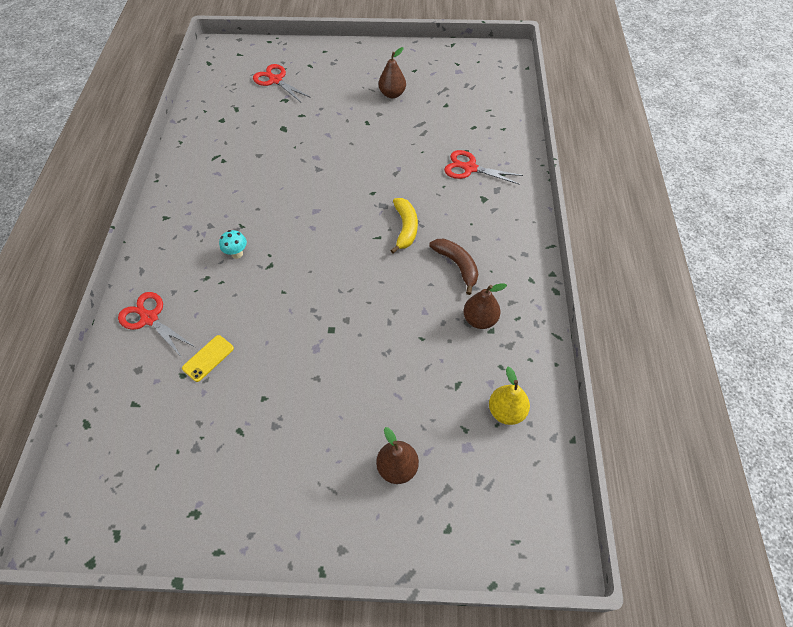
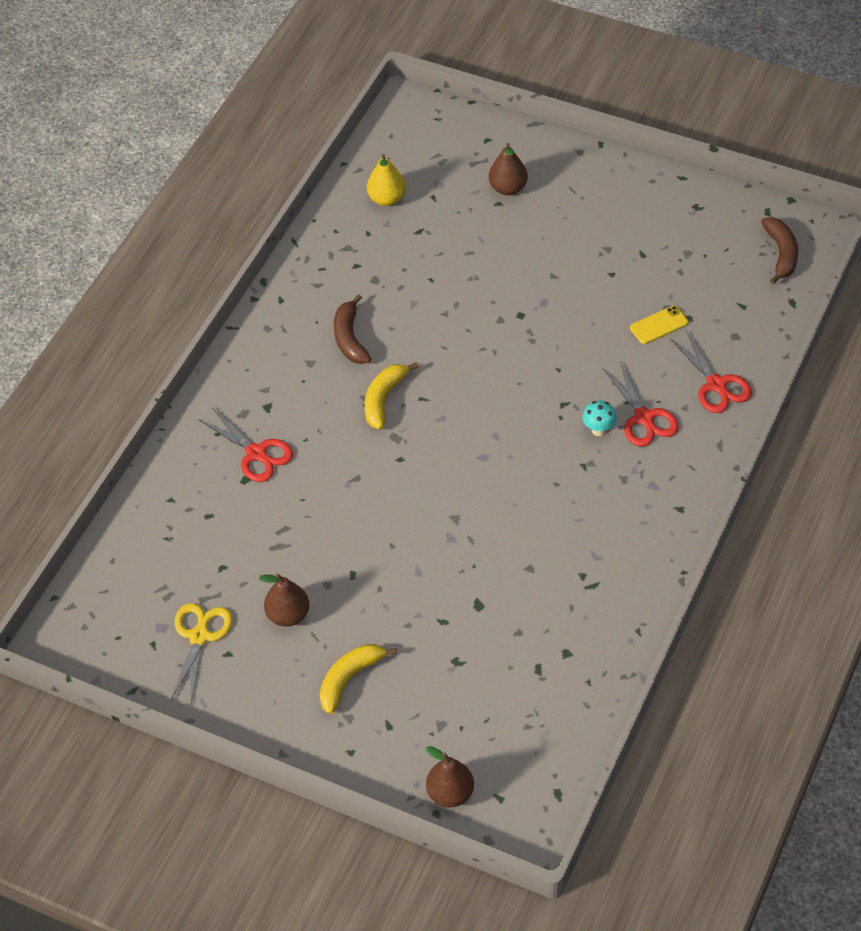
camera: 155 degrees left, 5 degrees down
red scissors [253,64,311,102] -> red scissors moved to [603,361,679,447]
brown pear [464,283,507,329] -> brown pear moved to [426,746,474,807]
none -> yellow scissors [170,603,232,702]
none -> yellow banana [319,644,397,714]
none -> brown banana [761,217,798,284]

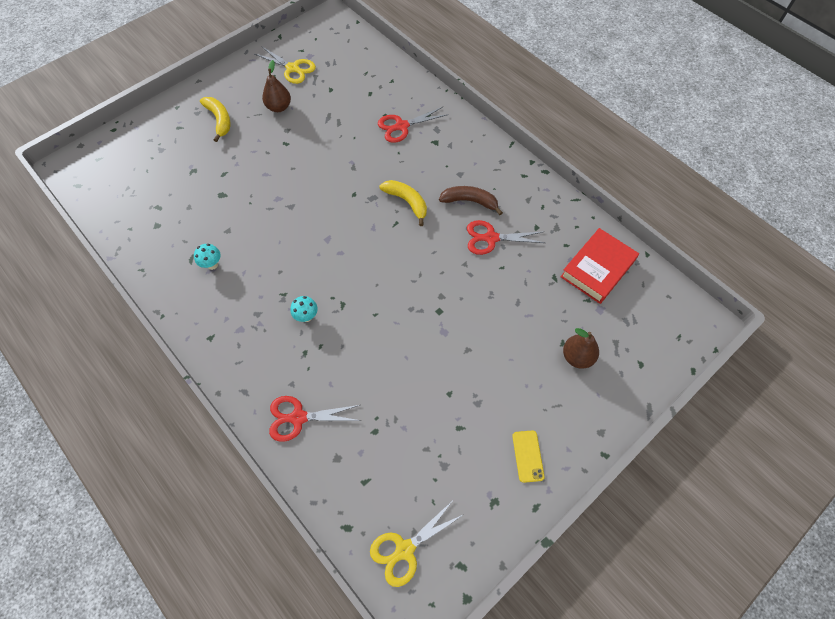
camera: 110 degrees right, 10 degrees up
yellow pear [367,154,406,206] -> red book [560,228,639,304]
brown pear [426,746,474,807] -> none
red scissors [603,361,679,447] -> red scissors moved to [467,220,545,255]
yellow phone [630,306,688,344] -> yellow phone moved to [512,430,545,483]
brown banana [761,217,798,284] -> yellow scissors [370,502,463,587]
none -> turquoise mushroom [194,244,221,270]

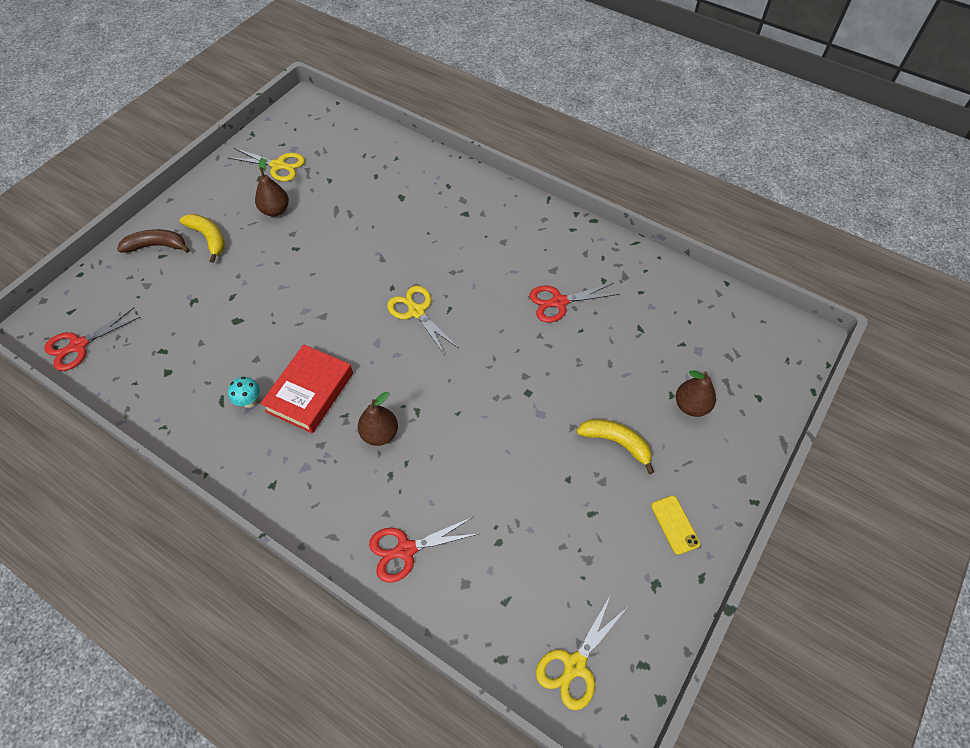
camera: 15 degrees left, 5 degrees down
turquoise mushroom [290,296,318,322] -> brown pear [358,392,398,446]
red scissors [378,107,449,143] -> red scissors moved to [44,307,140,371]
yellow banana [379,180,427,226] -> yellow banana moved to [576,419,654,474]
brown banana [439,186,503,215] -> brown banana moved to [117,229,190,253]
red book [560,228,639,304] -> red book moved to [260,344,353,434]
none -> yellow scissors [387,286,458,355]

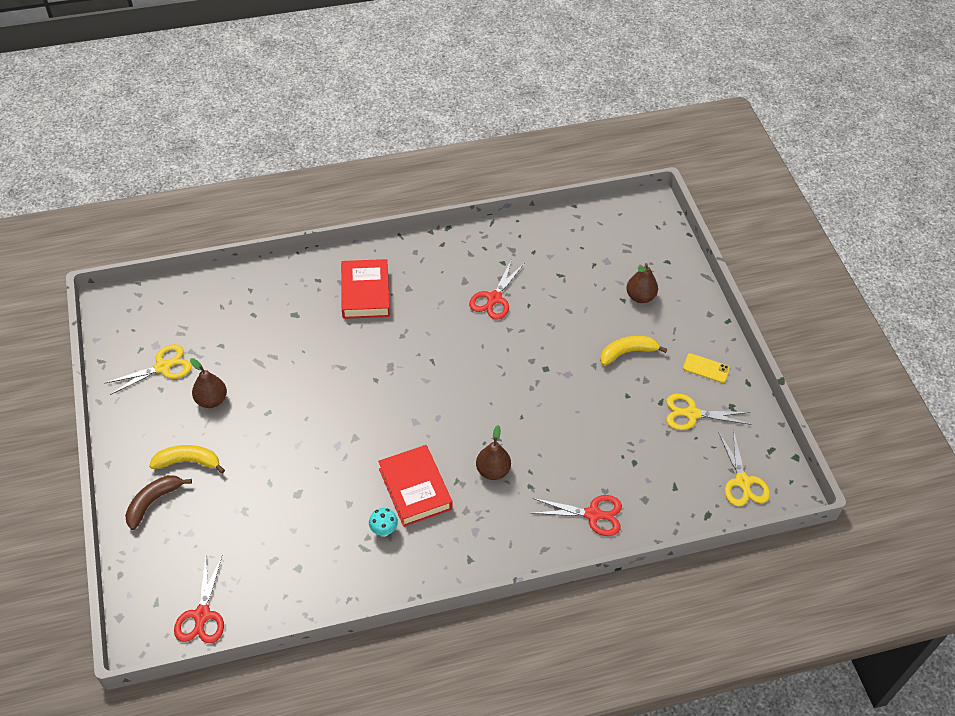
camera: 50 degrees left, 5 degrees down
red scissors [369,517,478,583] -> red scissors turned 105 degrees counterclockwise [532,495,622,536]
yellow scissors [387,286,458,355] -> yellow scissors moved to [666,394,751,430]
none -> red book [341,259,390,319]

